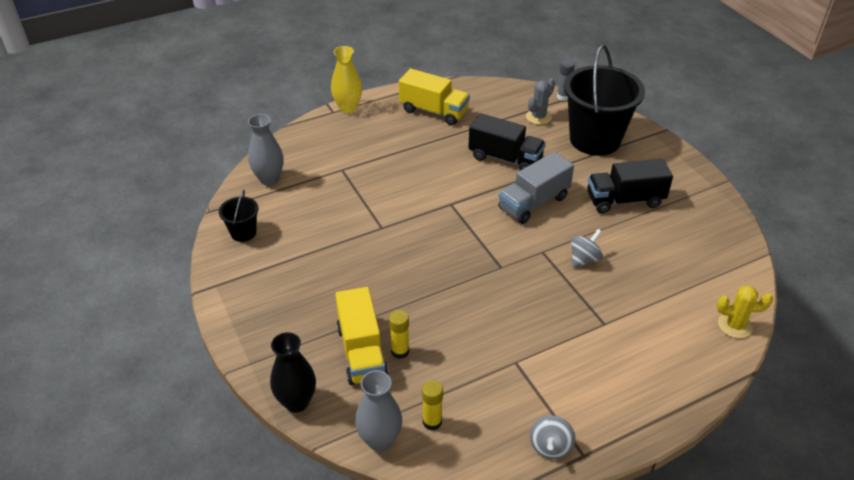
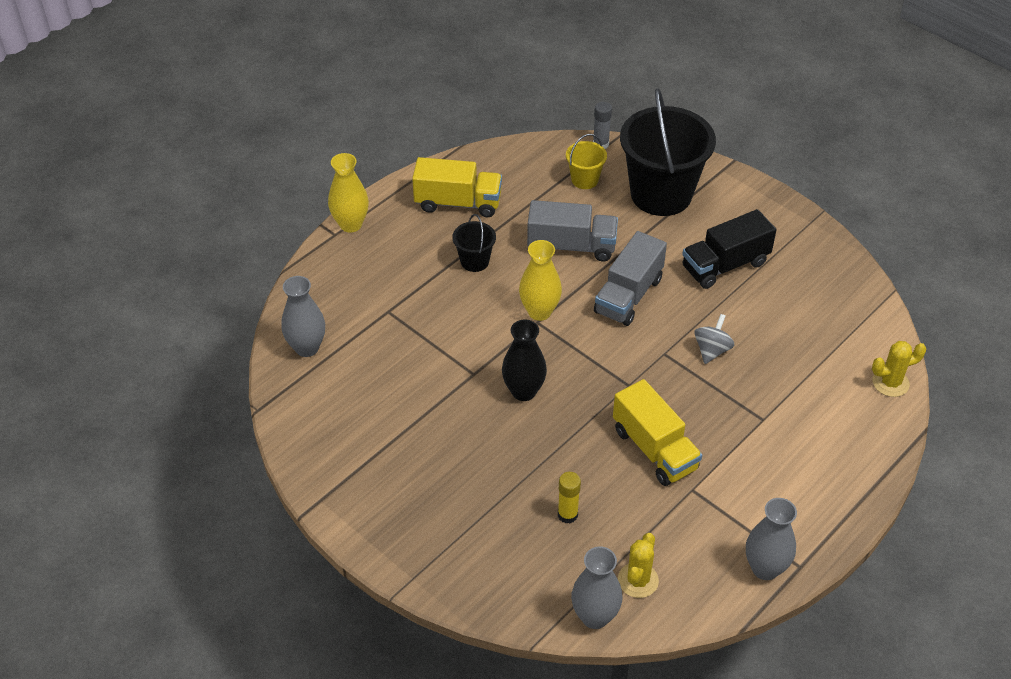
camera: 20 degrees left, 5 degrees up
black bucket [219,190,259,242] -> black bucket moved to [452,214,496,272]
black vase [270,332,316,413] -> black vase moved to [502,319,547,401]
yellow truck [335,287,389,385] -> yellow truck moved to [613,379,702,486]
yellow glue stick [422,380,443,430] -> yellow cactus [618,533,659,598]
black truck [468,113,546,171] -> grey truck [527,200,618,262]
grey cactus [526,78,555,125] -> yellow bucket [566,134,607,189]
grey spinning top [530,415,576,459] -> grey vase [746,498,797,580]
none -> yellow vase [519,240,562,321]

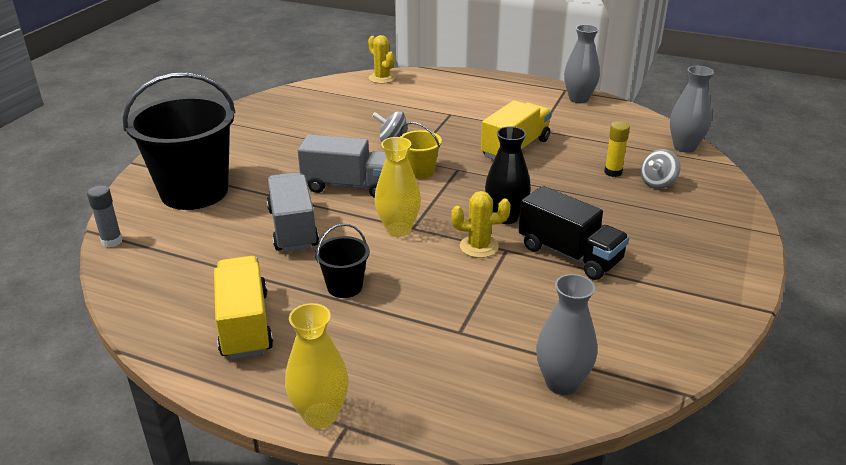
camera: 110 degrees left, 15 degrees down
yellow bucket [566,134,607,189] -> yellow bucket moved to [400,122,442,179]
yellow cactus [618,533,659,598] -> yellow cactus moved to [451,191,511,258]
black truck [682,209,776,289] -> black truck moved to [519,186,629,280]
none -> grey spinning top [640,149,681,189]

